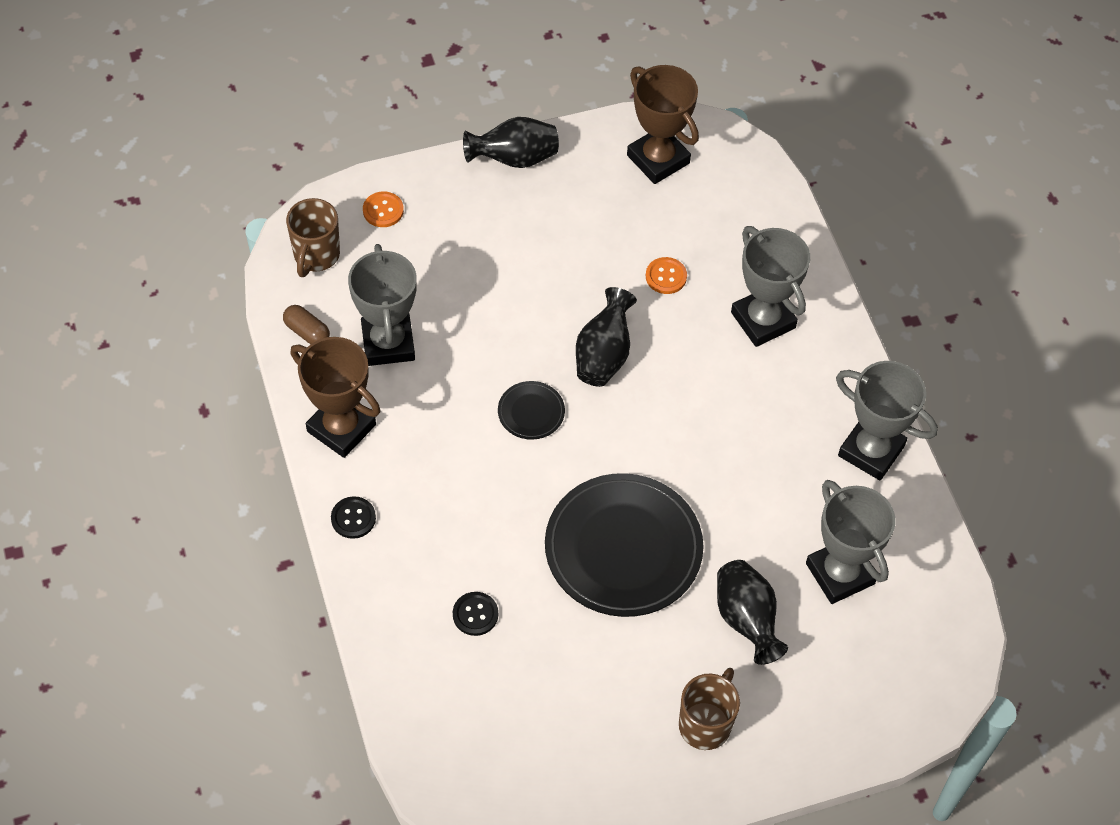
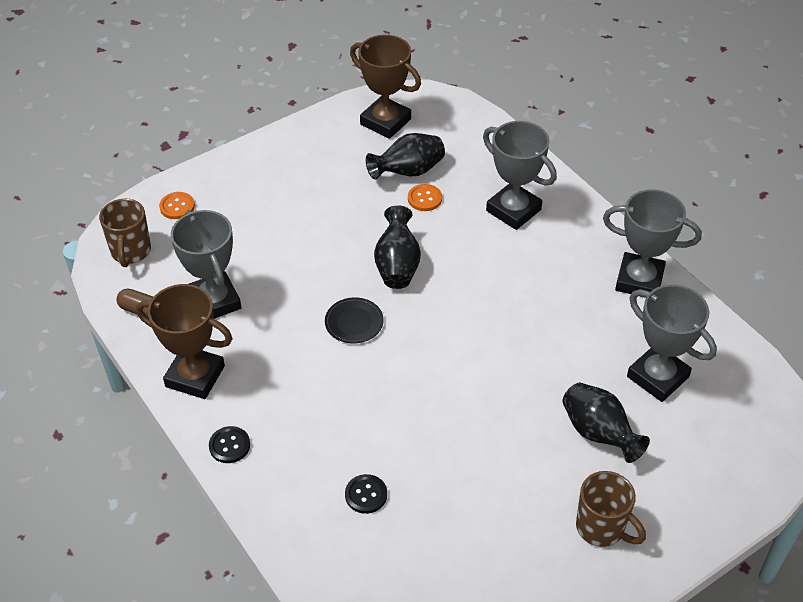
camera: 15 degrees left, 10 degrees down
black vase [463,117,559,168] -> black vase moved to [366,133,445,180]
black plate [545,473,704,617] -> none
brown mug [679,668,740,750] -> brown mug turned 120 degrees clockwise [576,471,646,547]

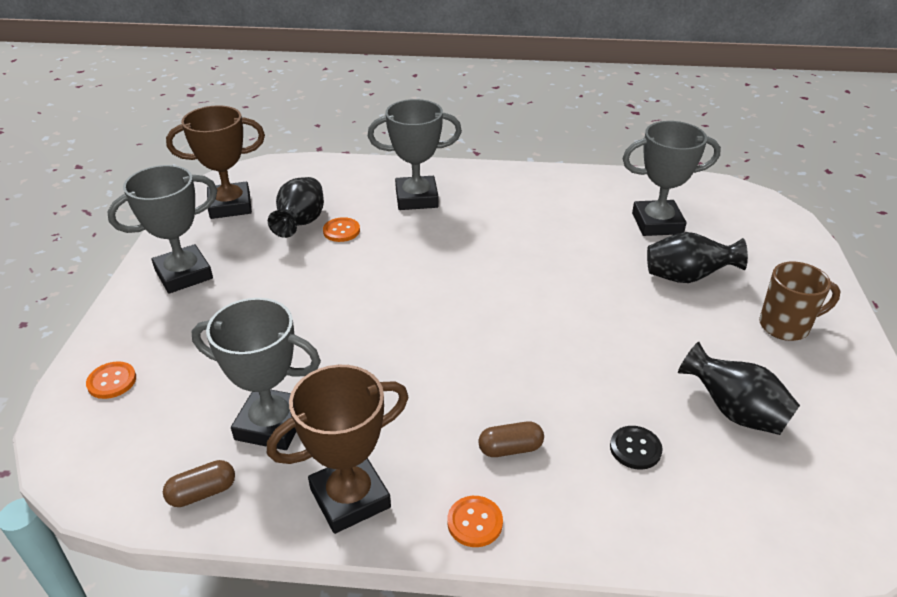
camera: 50 degrees left, 10 degrees down
brown mug [99,199,151,267] -> none
black button [209,426,250,463] -> orange button [447,496,503,547]
black plate [325,297,384,344] -> none
black vase [374,206,421,289] -> black vase moved to [678,342,800,435]
grey trophy [603,189,702,298] -> grey trophy moved to [108,165,217,294]
none -> brown capsule [478,421,544,457]

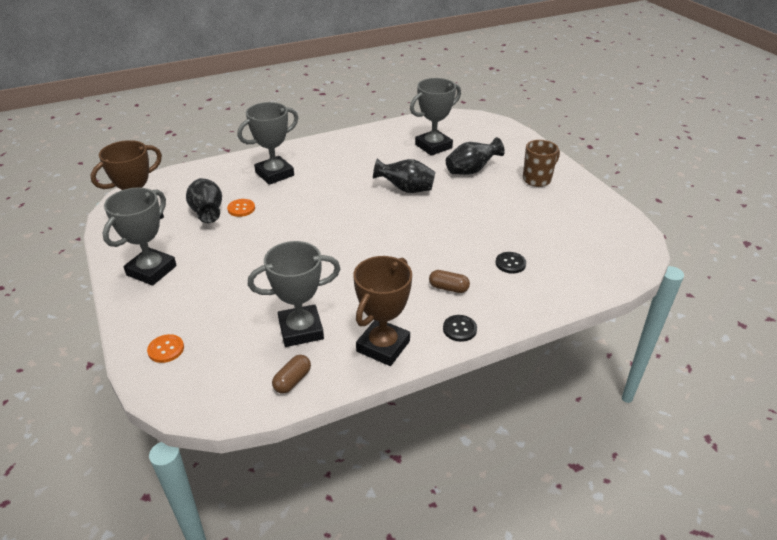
camera: 30 degrees left, 0 degrees up
orange button [447,496,503,547] -> black button [443,315,477,342]
brown capsule [478,421,544,457] -> brown capsule turned 60 degrees clockwise [429,270,470,293]
black vase [678,342,800,435] -> black vase moved to [373,158,435,193]

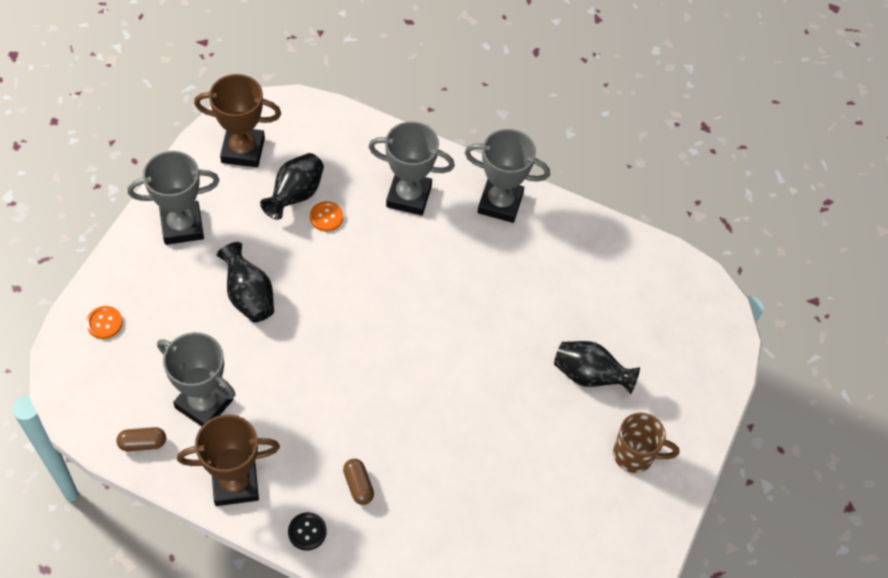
camera: 45 degrees right, 20 degrees up
black vase [373,158,435,193] -> black vase moved to [217,242,274,323]
grey trophy [410,78,461,156] -> grey trophy moved to [464,129,550,223]
black button [496,252,526,274] -> none

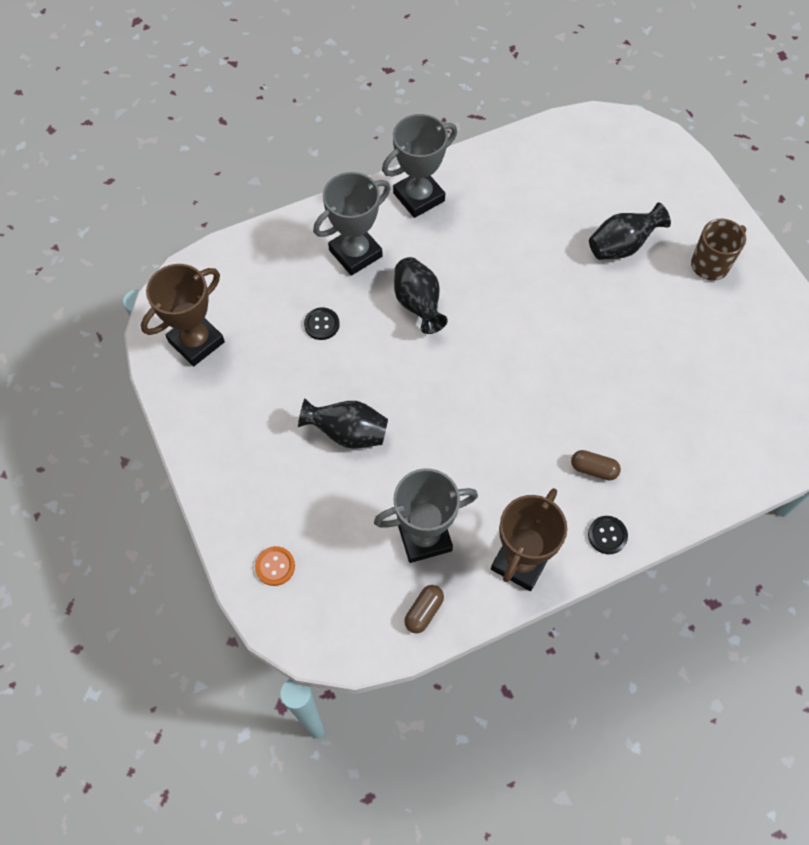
camera: 45 degrees left, 5 degrees up
grey trophy [127,151,220,245] -> none
black vase [260,153,324,220] -> black vase moved to [394,257,448,334]
orange button [310,201,343,232] -> black button [304,307,340,340]

